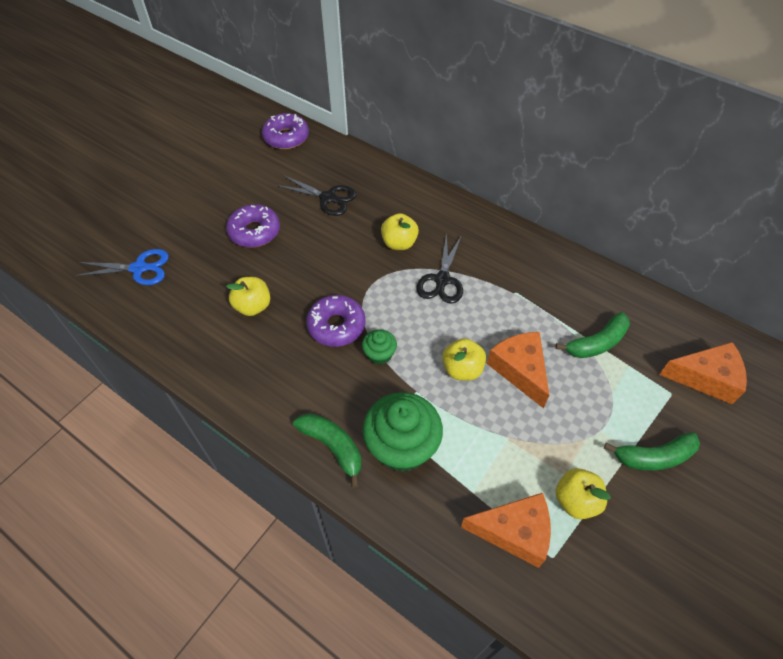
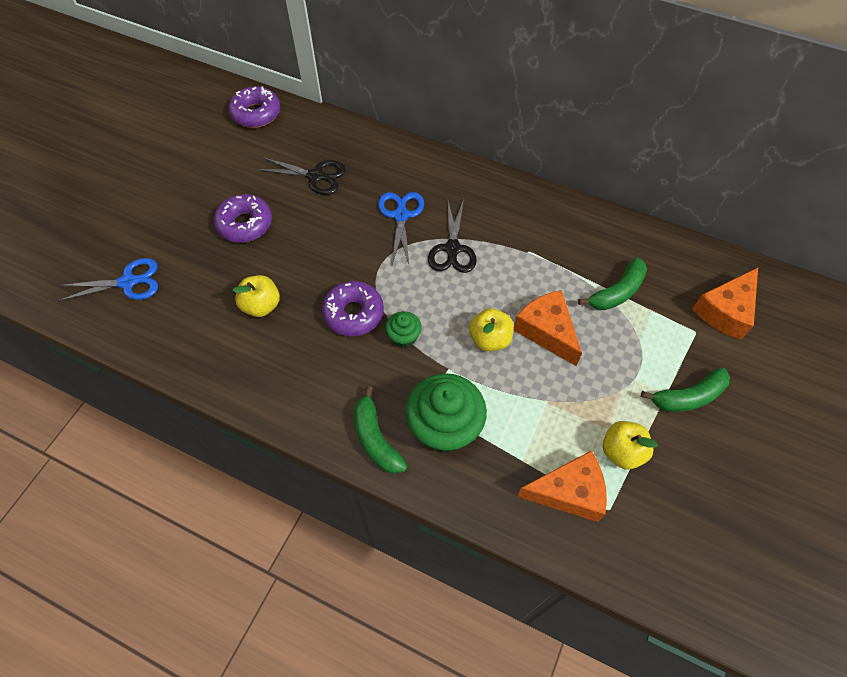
camera: 10 degrees left, 5 degrees up
green banana [293,413,361,488] -> green banana turned 150 degrees counterclockwise [354,386,407,474]
yellow apple [381,213,419,250] -> blue scissors [378,192,424,264]
orange cheese [659,342,747,404] -> orange cheese turned 135 degrees clockwise [692,268,758,340]

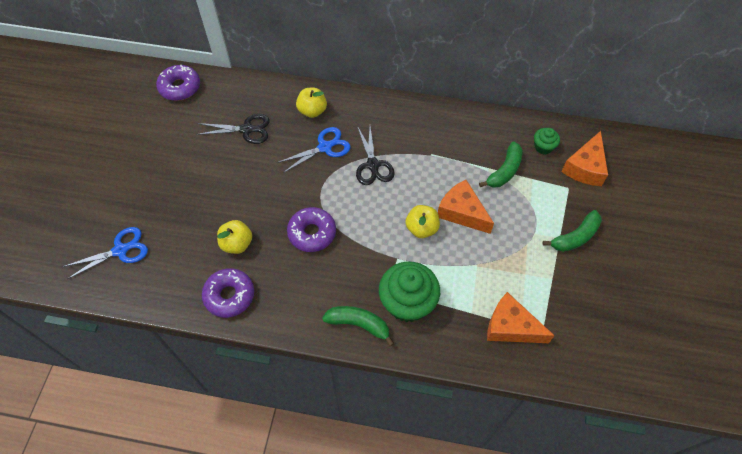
camera: 15 degrees left, 0 degrees up
purple donut [214,194,272,243] -> purple donut moved to [202,268,254,318]
green banana [354,386,407,474] -> green banana turned 150 degrees clockwise [322,306,394,346]
blue scissors [378,192,424,264] -> blue scissors turned 75 degrees clockwise [277,127,351,173]
green cupcake [385,311,422,348] -> green cupcake moved to [534,128,560,154]
orange cheese [517,450,607,522] -> orange cheese turned 135 degrees counterclockwise [487,292,555,343]
yellow apple [603,421,658,470] -> yellow apple moved to [296,88,327,118]

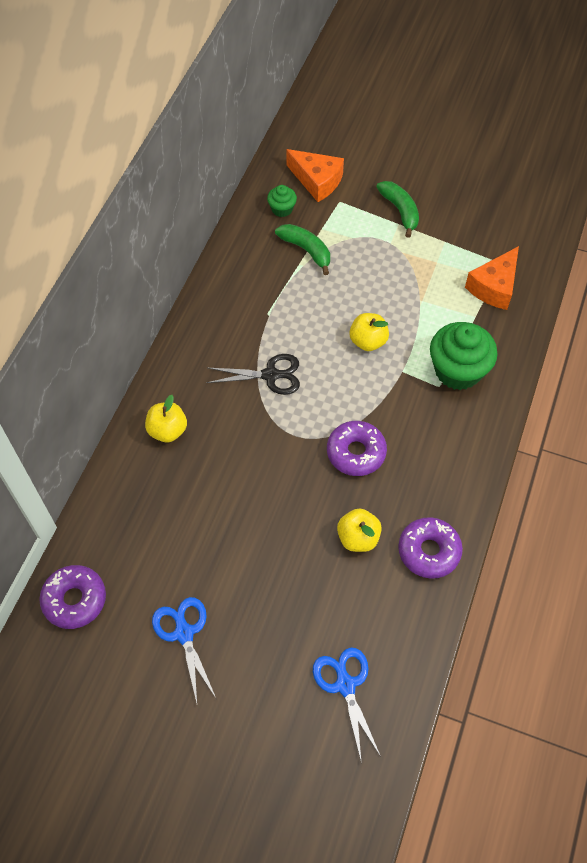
camera: 80 degrees left, 0 degrees up
black scissors [196,114,270,144] -> none
blue scissors [277,127,351,173] -> blue scissors moved to [152,597,216,703]
green banana [322,306,394,346] -> none
orange cheese [438,180,494,234] -> none

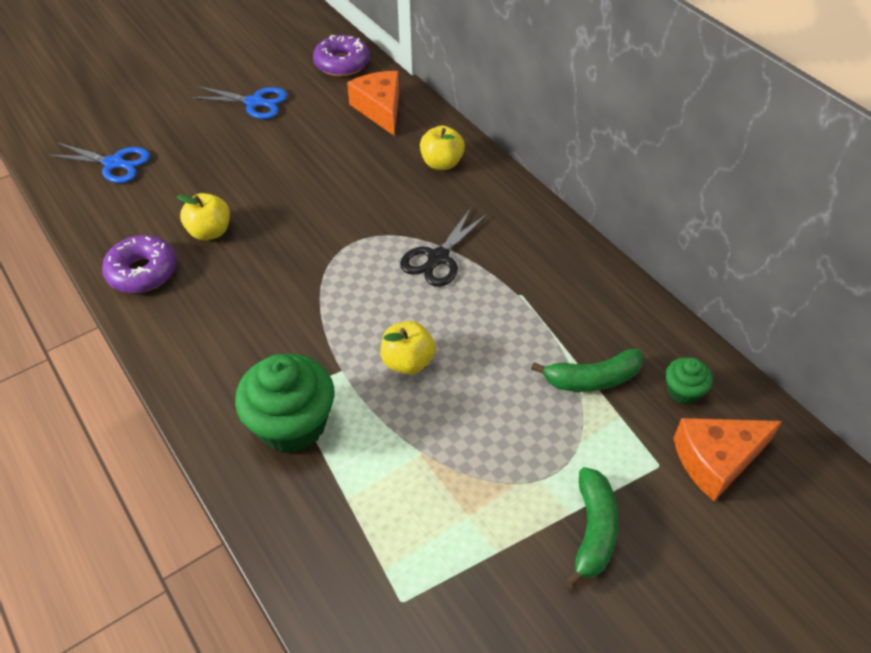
camera: 125 degrees right, 10 degrees down
purple donut [327,421,387,476] -> none
green banana [376,181,419,238] -> green banana turned 90 degrees counterclockwise [565,467,618,588]
orange cheese [465,246,519,310] -> orange cheese moved to [347,71,399,136]

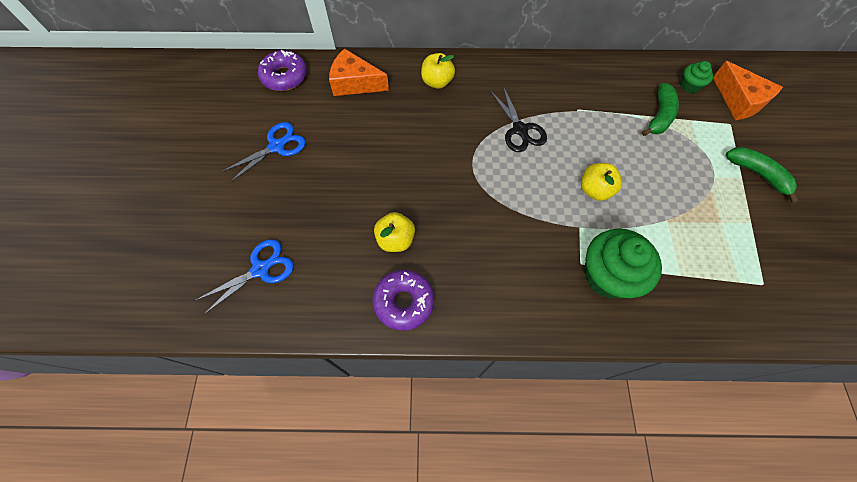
camera: 55 degrees left, 15 degrees up
orange cheese [673,418,782,501] -> orange cheese turned 45 degrees counterclockwise [713,61,783,120]

